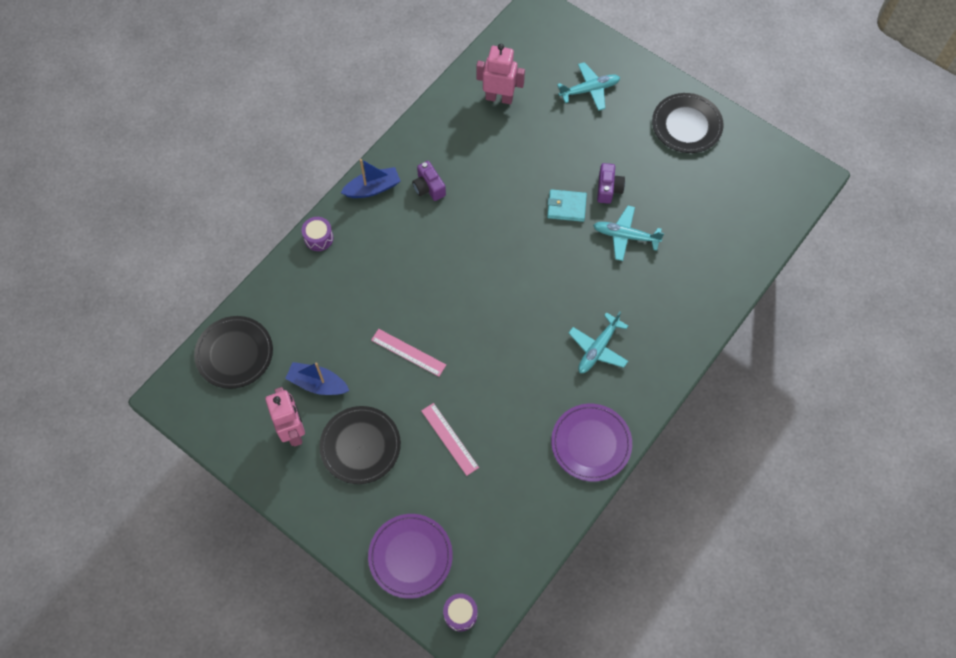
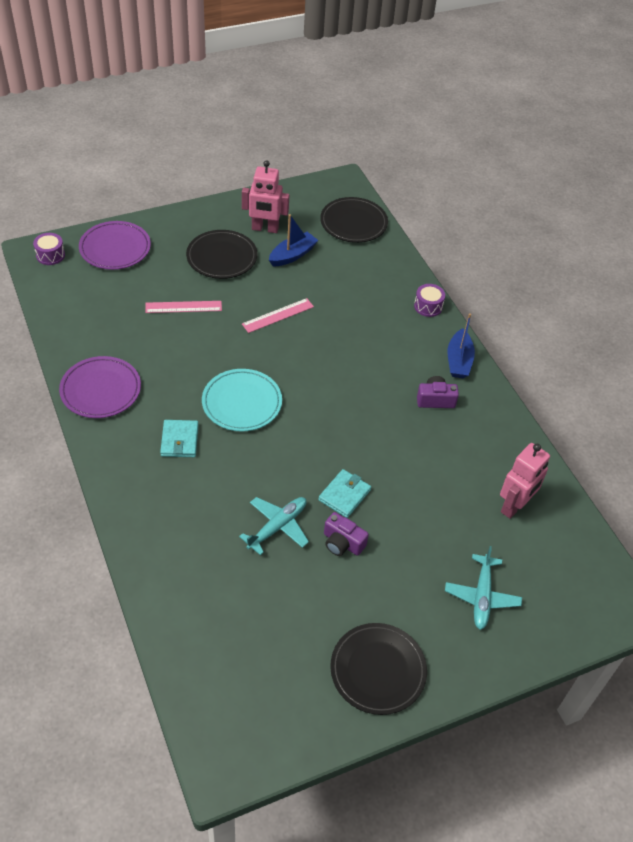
camera: 115 degrees right, 15 degrees down
turquoise plane [569,311,628,373] -> turquoise wallet [160,420,198,457]
none -> turquoise plate [202,369,282,431]

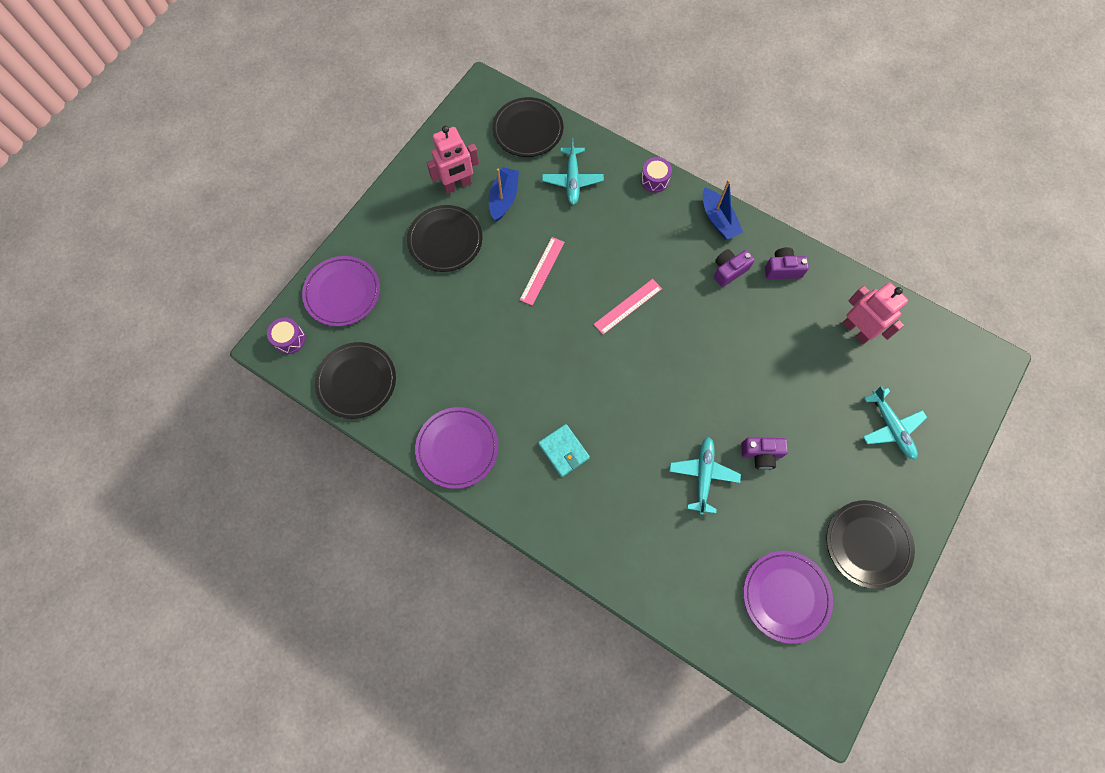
camera: 30 degrees left, 20 degrees up
pink ruler [145,301,222,313] -> pink ruler moved to [594,279,662,334]
turquoise plate [202,369,282,431] -> none
turquoise wallet [318,469,371,518] -> none
pink robot [500,443,550,519] -> pink robot turned 45 degrees counterclockwise [842,283,908,344]
none -> black plate [315,342,396,419]
none -> turquoise plane [542,138,604,205]
none -> purple plate [743,551,833,644]
none -> purple camera [765,247,809,279]

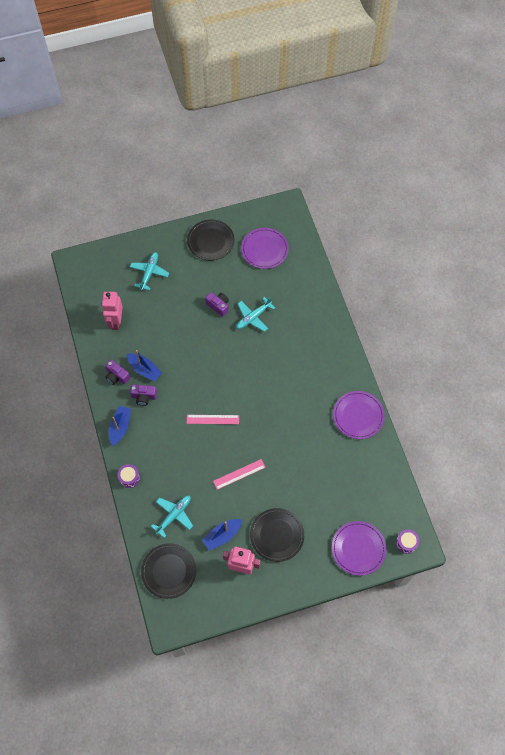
camera: 140 degrees left, 5 degrees down
black plate [315,342,396,419] -> none
turquoise wallet [538,424,590,477] -> none
none -> blue boat [127,350,162,382]

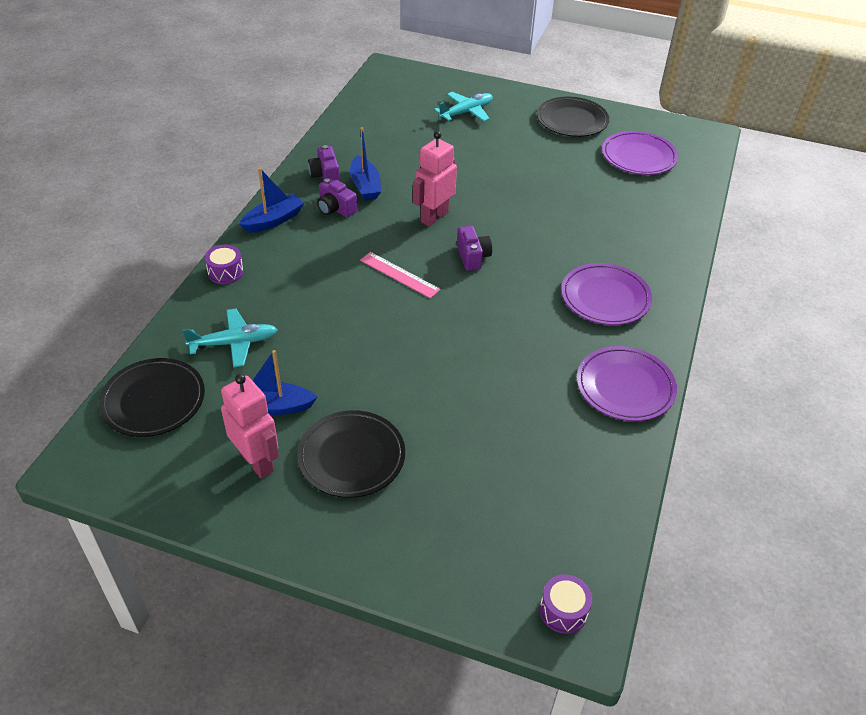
camera: 35 degrees right, 20 degrees down
pink robot [102,291,123,330] -> pink robot moved to [413,131,457,227]
purple camera [205,292,229,317] -> purple camera moved to [457,226,492,271]
pink ruler [213,459,266,490] -> none
turquoise plane [236,297,275,332] -> none
purple plate [332,521,386,576] -> purple plate moved to [561,263,652,325]

